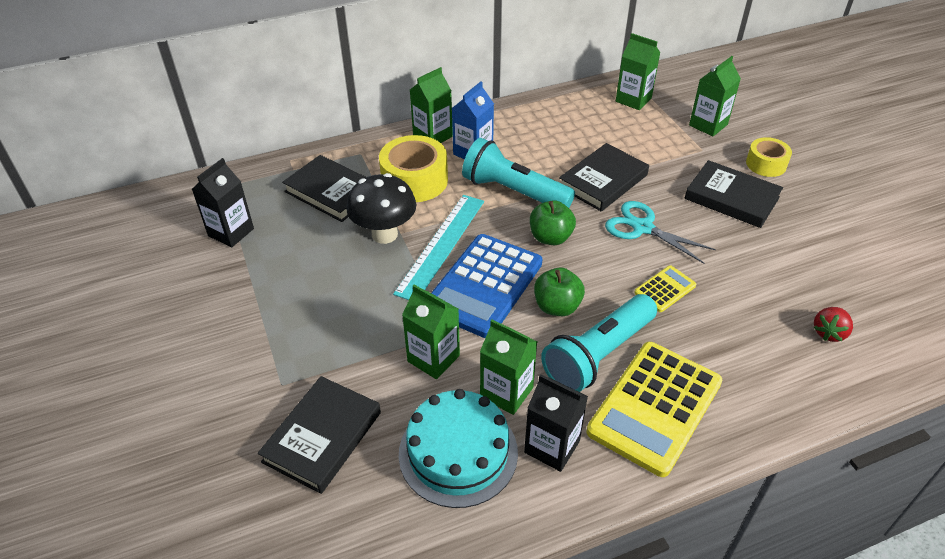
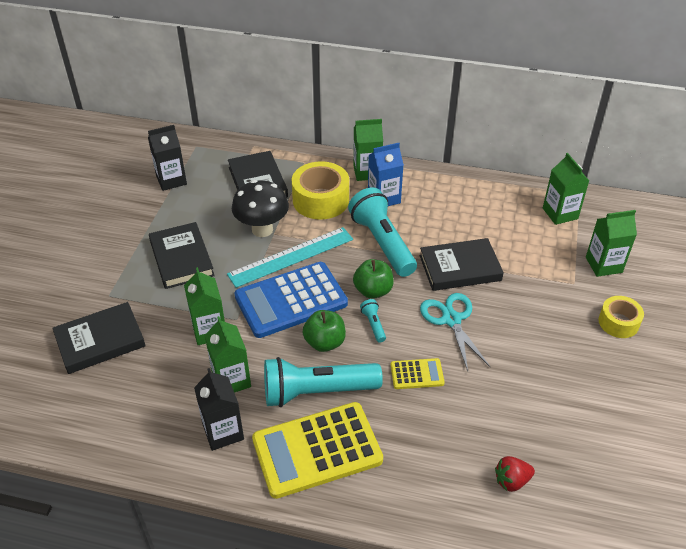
camera: 35 degrees right, 0 degrees up
turquoise cake [399,389,518,508] -> none
black book [685,160,783,228] -> black book moved to [149,222,215,289]
none -> turquoise flashlight [360,299,386,342]

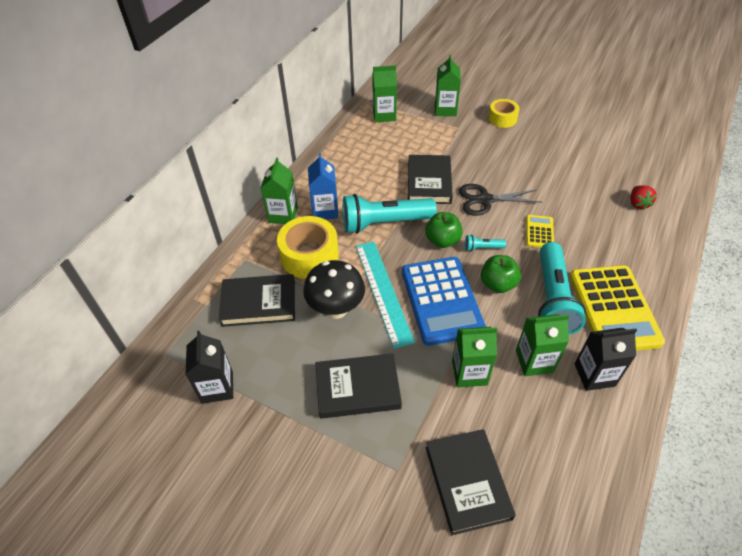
camera: 75 degrees left, 5 degrees up
turquoise scissors [420,293,490,371] -> black scissors [459,184,541,216]

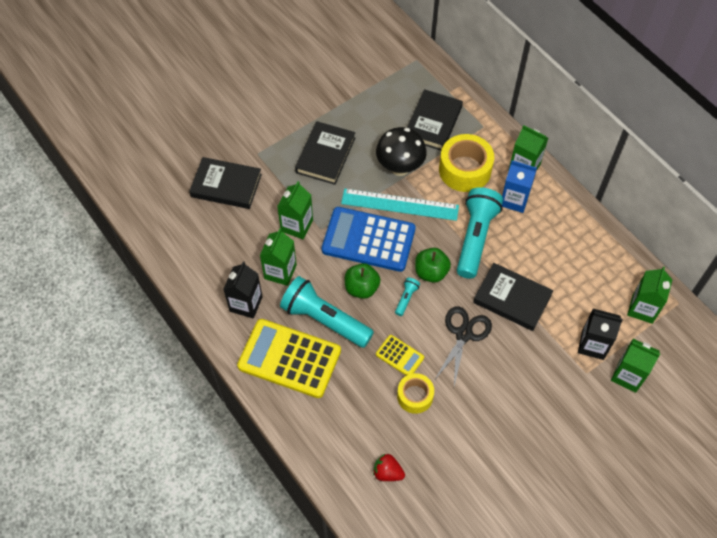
camera: 115 degrees right, 10 degrees up
black carton [185,331,233,404] -> black carton moved to [578,309,623,360]
yellow tape [488,99,520,128] -> yellow tape moved to [397,373,434,414]

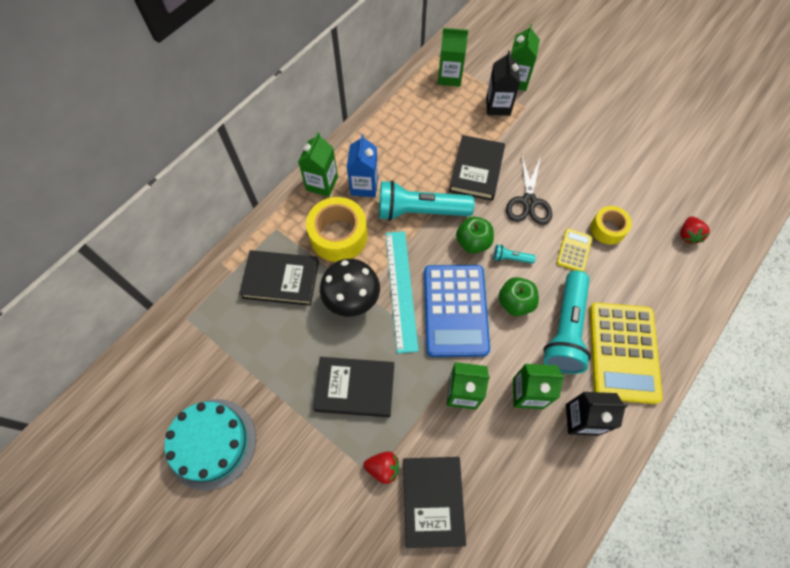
camera: 105 degrees left, 5 degrees up
black scissors [435,306,492,386] -> black scissors turned 90 degrees counterclockwise [506,154,552,225]
none -> turquoise cake [164,399,256,491]
none -> red strawberry [363,451,399,484]

